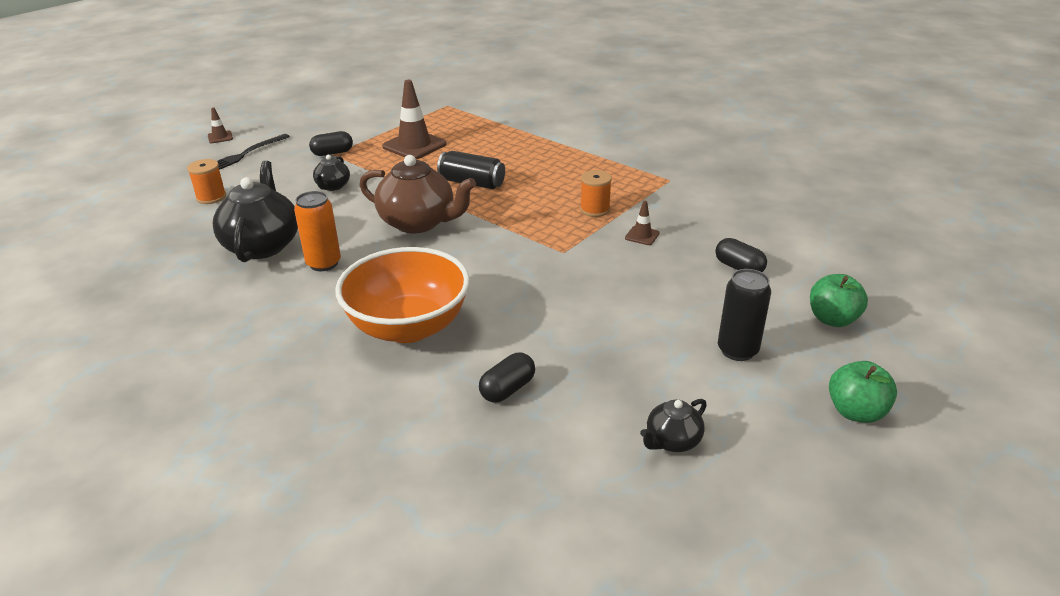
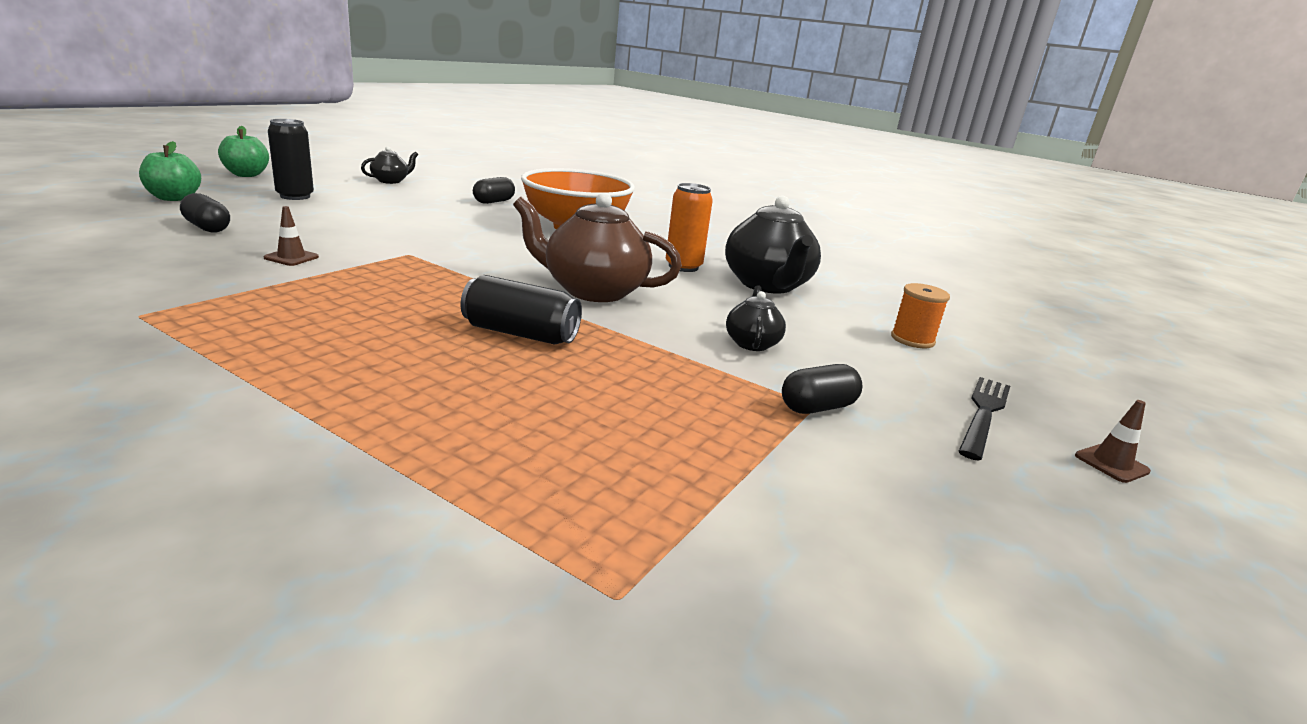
camera: 170 degrees right, 10 degrees down
brown traffic cone [382,80,447,159] -> none
orange spool [580,170,612,217] -> none

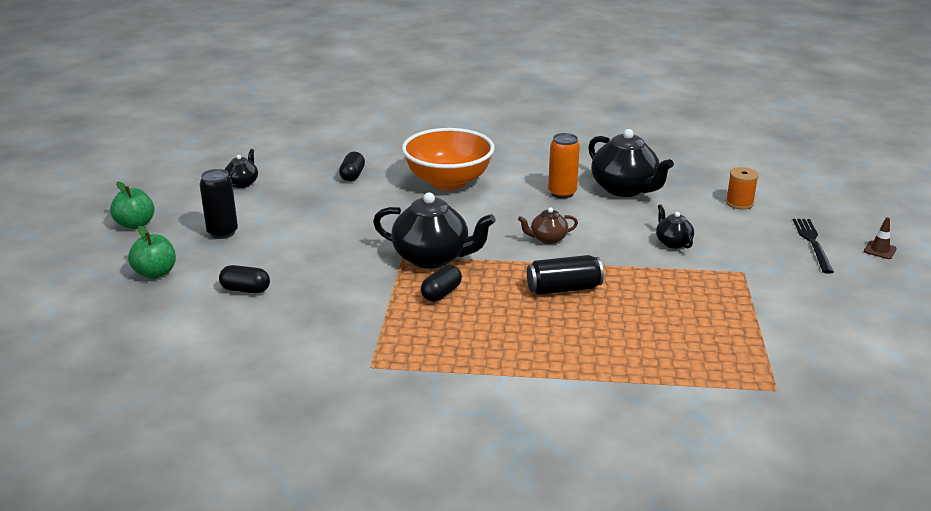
camera: 25 degrees left, 5 degrees up
brown traffic cone [264,206,319,266] -> none
brown teapot [513,192,682,302] -> brown teapot [518,207,578,244], size x0.50
black capsule [782,364,862,414] -> black capsule moved to [421,265,462,302]
none -> black teapot [373,192,496,269]

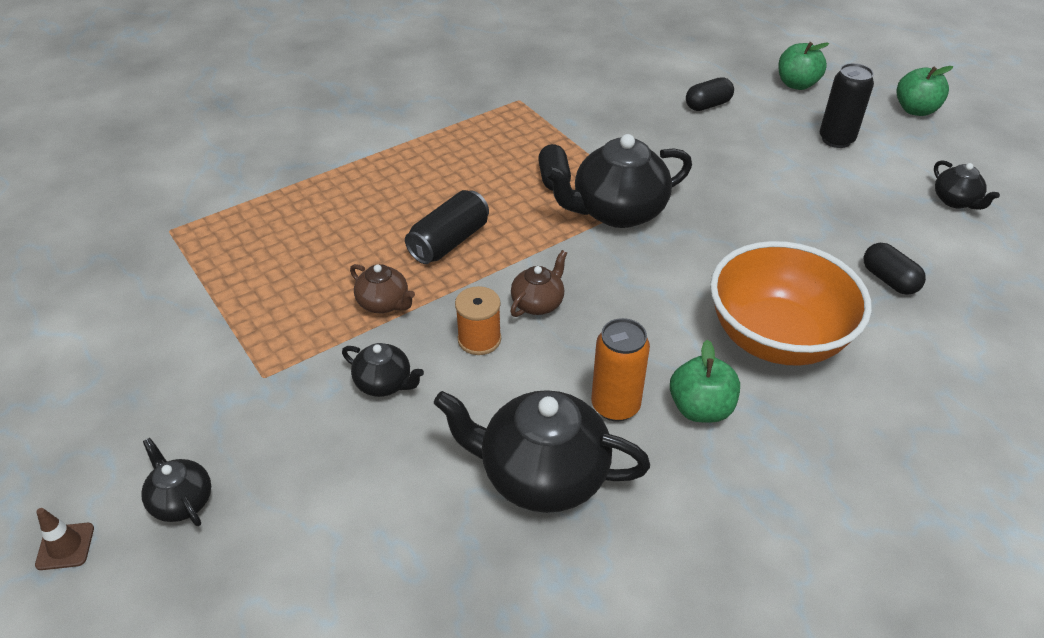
camera: 140 degrees right, 15 degrees up
orange spool [726,167,759,209] -> orange spool moved to [455,286,501,355]
black fork [793,219,834,274] -> black teapot [141,438,211,526]
none -> brown teapot [350,264,415,313]
none -> green apple [670,340,740,423]

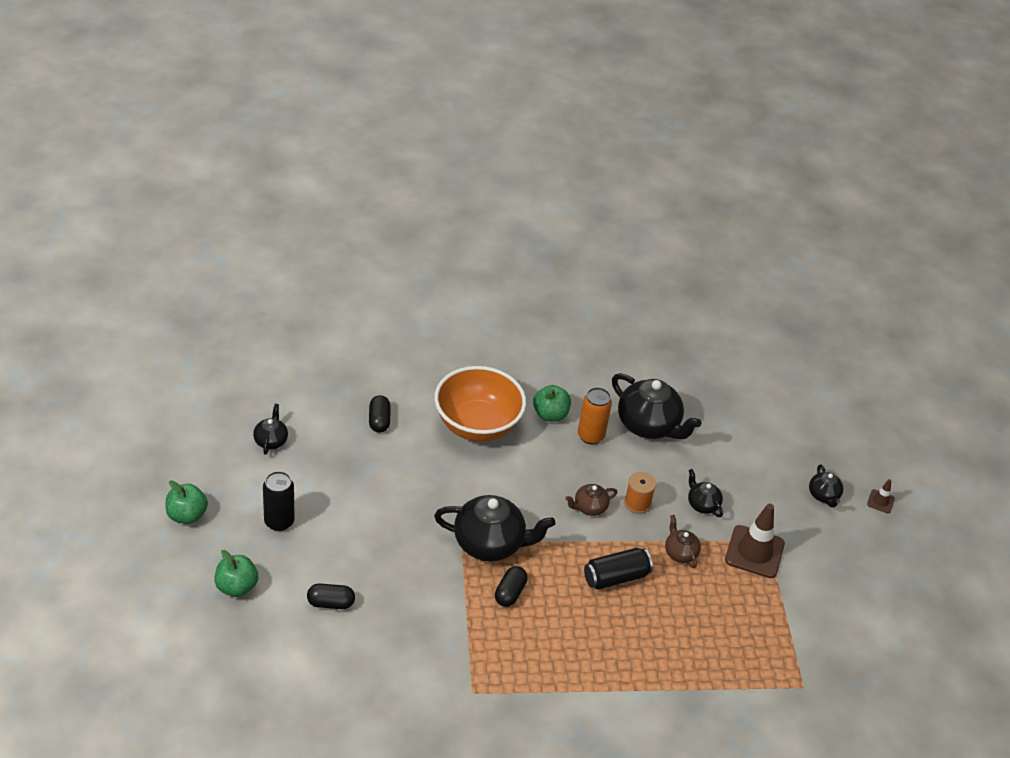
camera: 155 degrees left, 0 degrees up
none -> brown traffic cone [725,504,785,578]

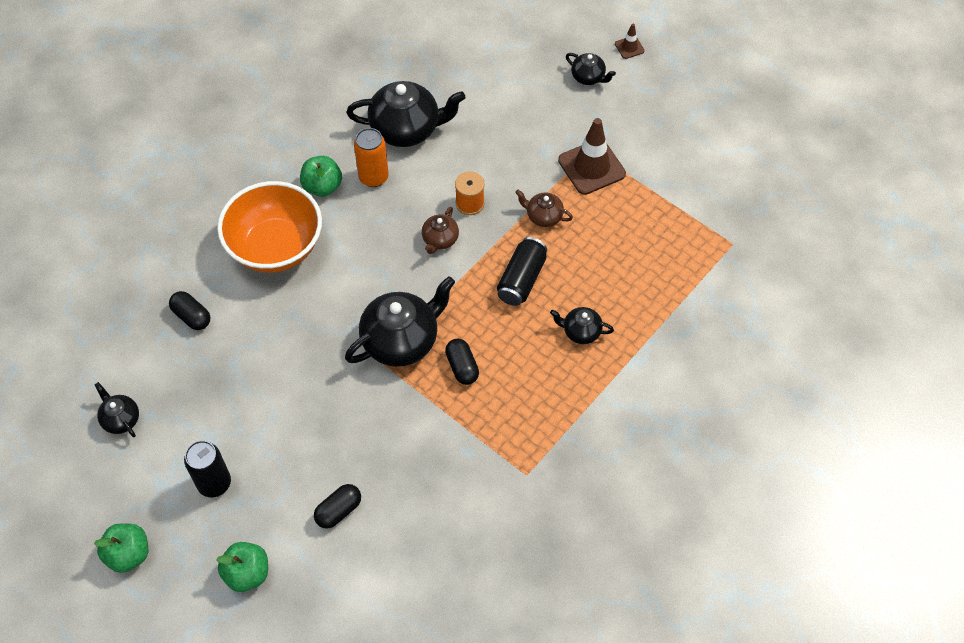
camera: 40 degrees left, 15 degrees up
black teapot [688,469,723,517] -> black teapot moved to [550,307,614,344]

